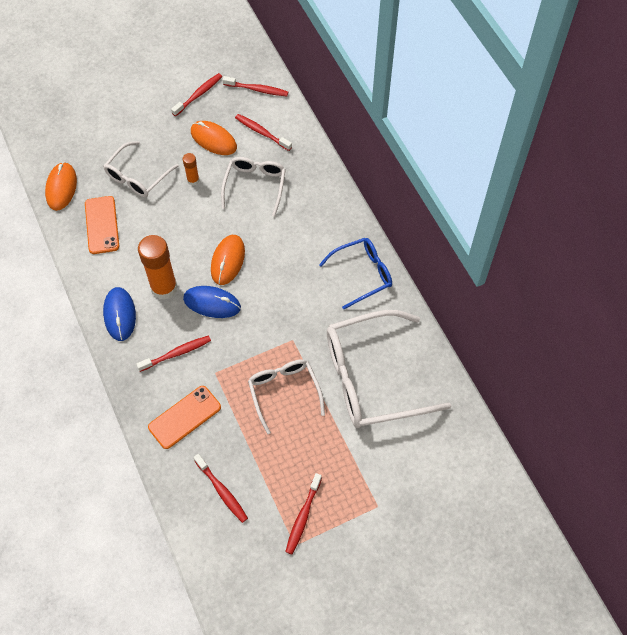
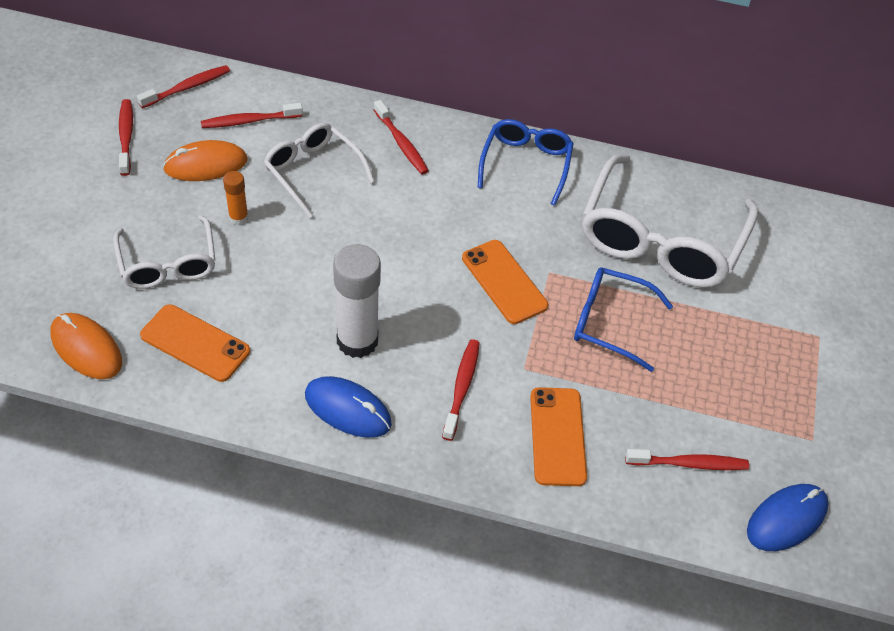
camera: 55 degrees left, 10 degrees down
orange glue stick [138,235,178,300] -> white glue stick [333,244,381,358]
blue mouse [183,286,241,318] -> blue mouse moved to [747,484,829,551]
orange mouse [211,235,245,285] -> none
white glasses [248,359,325,434] -> blue glasses [574,268,673,372]
red toothbrush [285,473,322,554] -> red toothbrush moved to [374,100,429,174]
none -> orange phone [462,240,548,324]

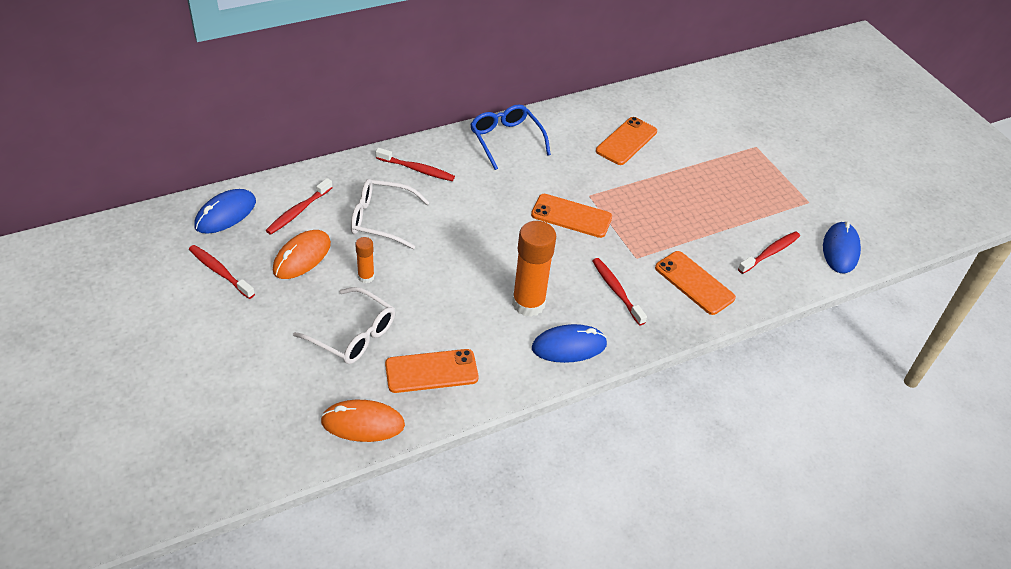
camera: 40 degrees left, 5 degrees down
red toothbrush [137,65,230,108] -> blue mouse [194,189,256,234]
white glue stick [333,244,381,358] -> orange glue stick [512,221,556,317]
blue glasses [574,268,673,372] -> none
white glasses [582,154,758,288] -> orange phone [596,117,657,165]

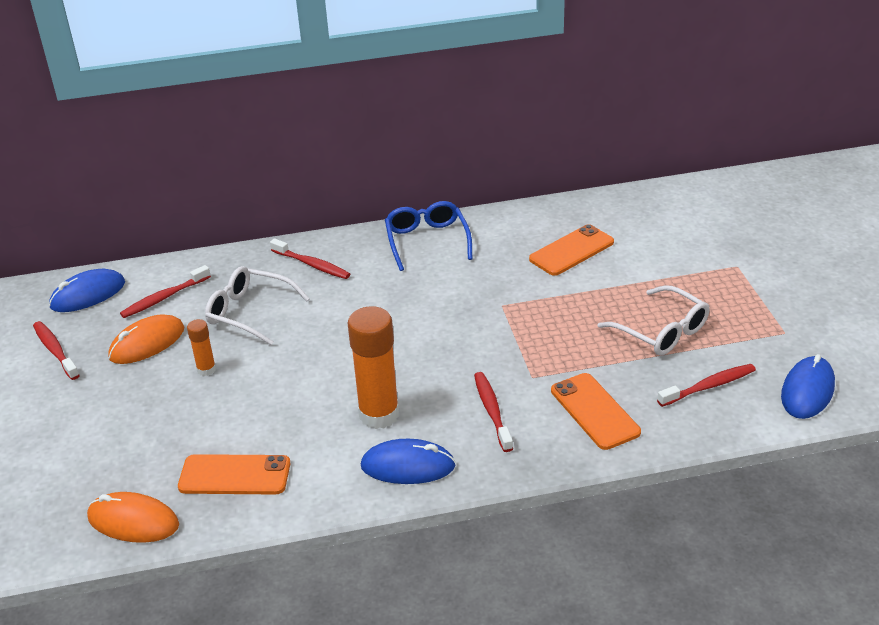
camera: 20 degrees right, 10 degrees down
white glasses [293,287,395,364] -> white glasses moved to [598,285,710,356]
orange phone [531,194,612,238] -> none

